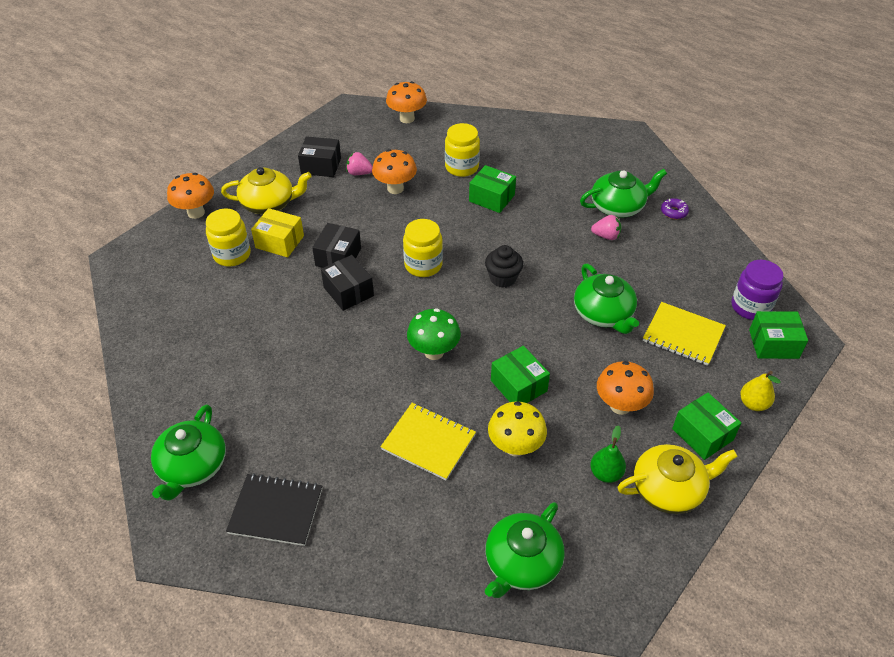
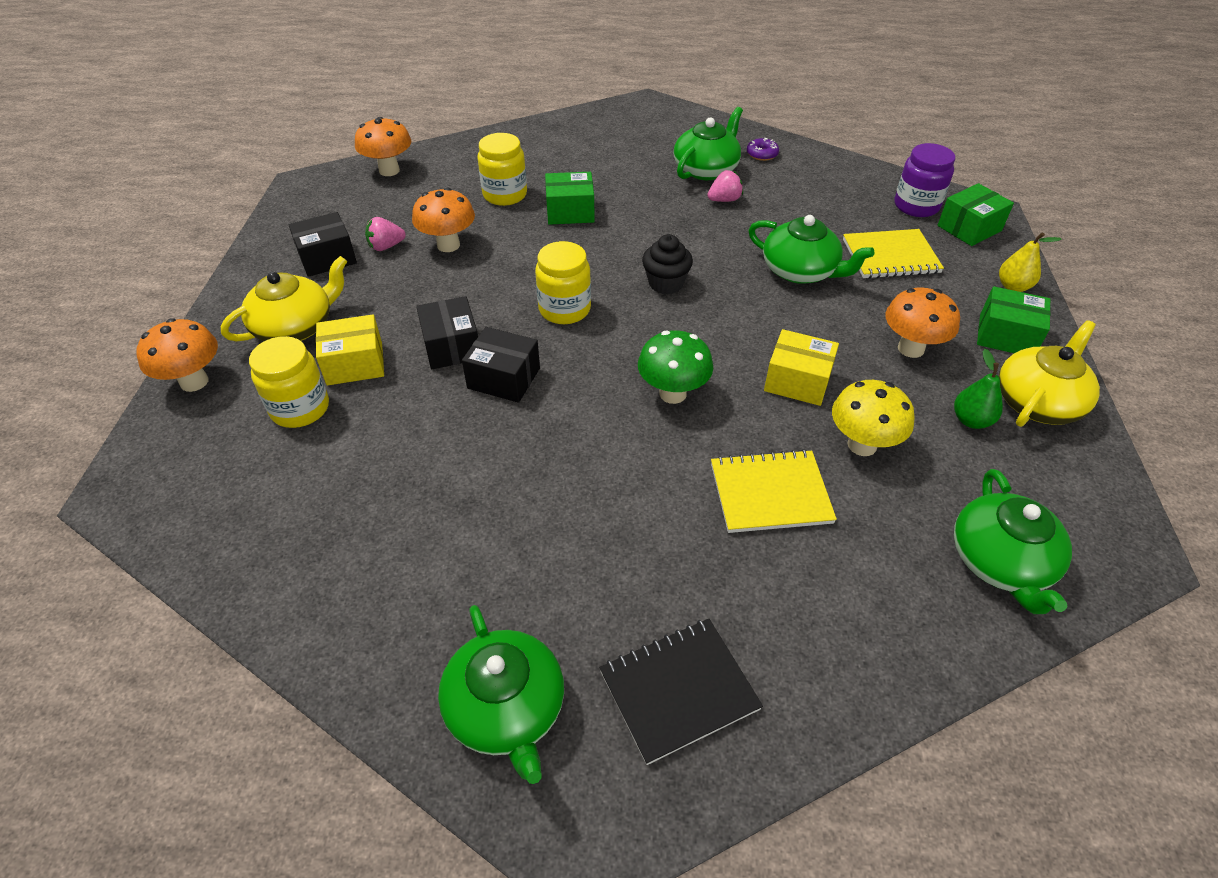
camera: 35 degrees left, 0 degrees up
green box [491,346,550,403] -> yellow box [764,329,839,406]

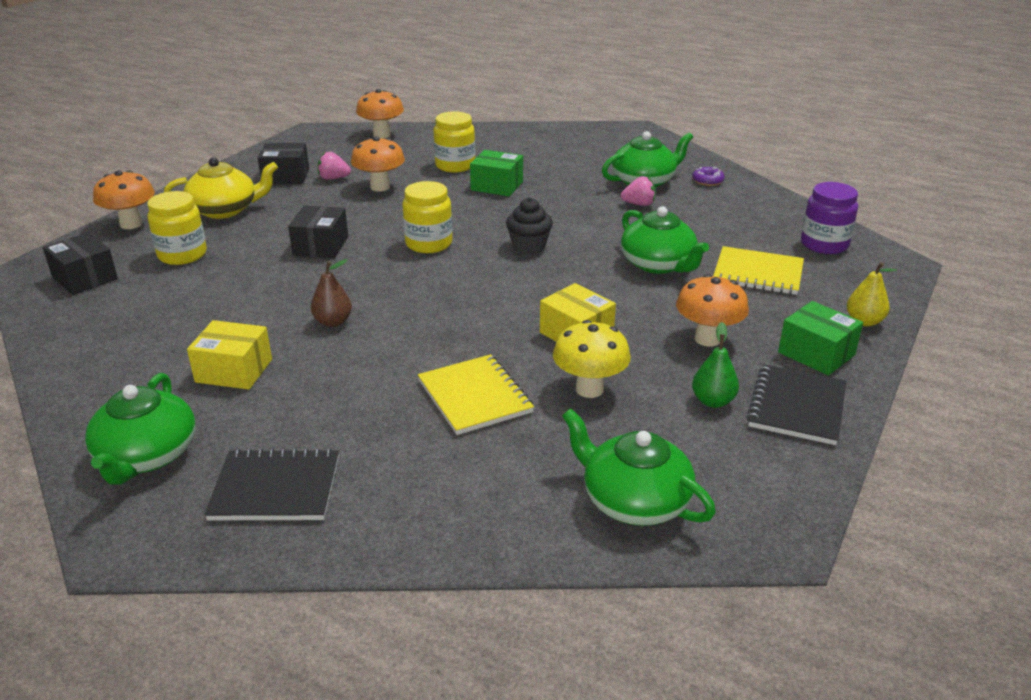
camera: 25 degrees right, 15 degrees down
yellow box [316,314,384,386] -> yellow box moved to [187,320,272,390]
black box [462,327,540,403] -> black box moved to [43,233,118,295]
green mushroom [638,330,713,404] -> none
yellow notebook [711,449,837,533] -> yellow notebook turned 45 degrees clockwise [418,354,534,435]
green box [938,183,1014,246] -> none
green teapot [954,469,1072,614] -> green teapot turned 105 degrees clockwise [562,409,716,526]
yellow teapot [999,320,1100,427] -> black notebook [746,364,846,445]
none -> brown pear [311,259,352,327]

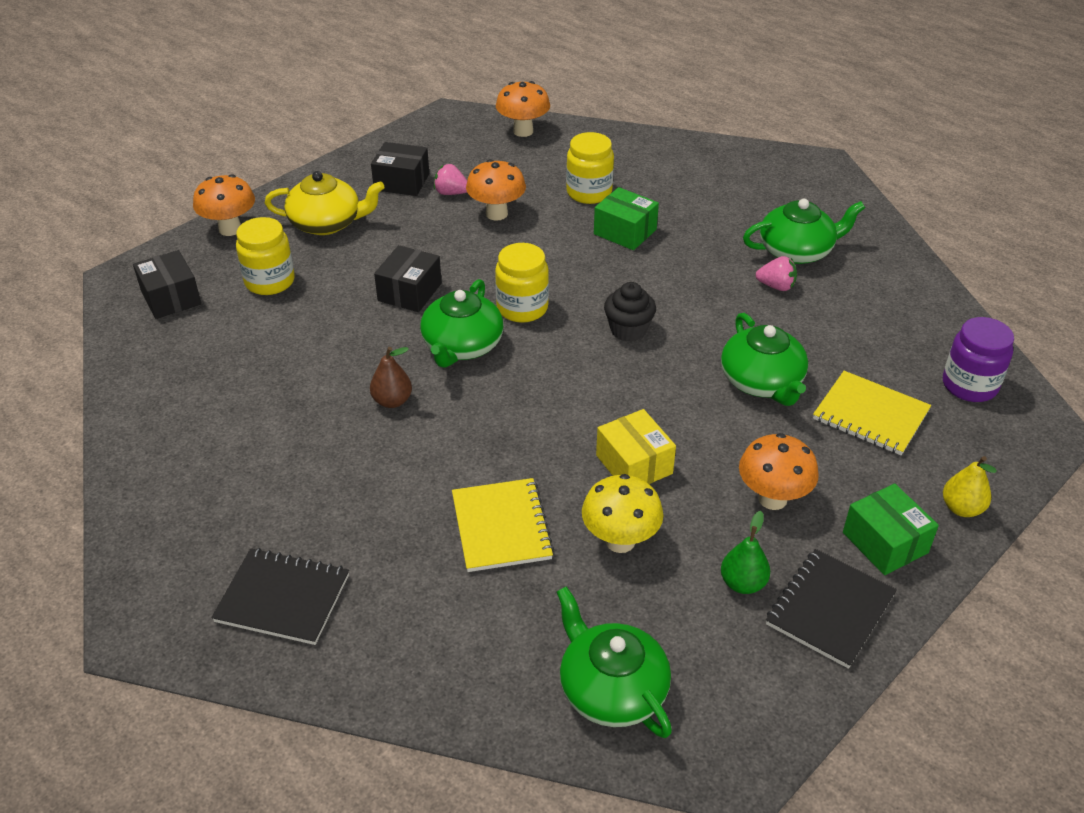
camera: 15 degrees right, 10 degrees up
green teapot [85,373,196,485] -> green teapot moved to [420,279,503,367]
yellow box [187,320,272,390] -> none
purple donut [692,167,725,186] -> none

